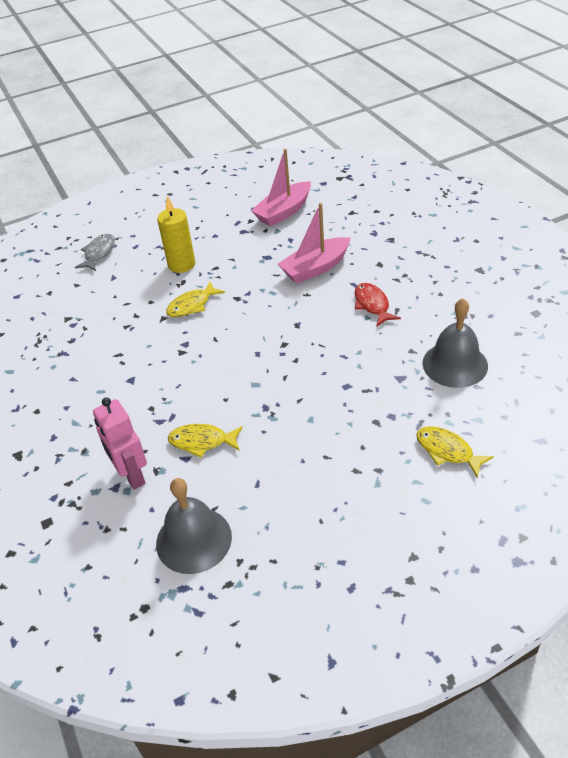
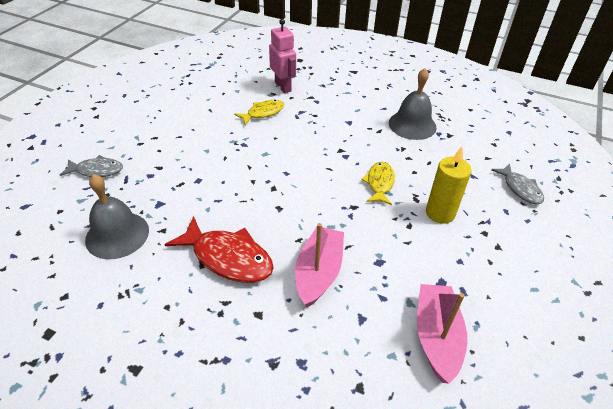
camera: 135 degrees right, 0 degrees up
pink robot [93,397,147,490] -> pink robot turned 45 degrees clockwise [269,19,296,93]
grey bell [156,478,232,574] -> grey bell moved to [389,68,437,140]
red fish [355,283,401,326] -> red fish [165,216,274,283], size x1.62
yellow fish [416,426,494,478] -> grey fish [60,155,123,177]

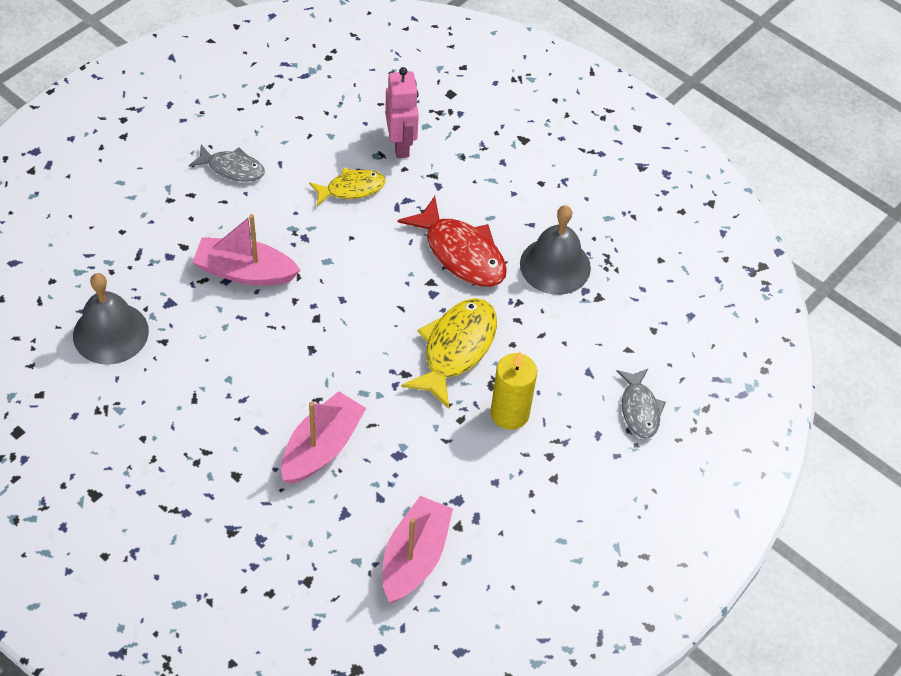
camera: 15 degrees right, 10 degrees up
grey fish [60,155,123,177] -> grey fish moved to [189,145,265,182]
red fish [165,216,274,283] -> red fish moved to [398,196,507,287]
yellow fish [361,162,395,205] -> yellow fish [401,298,497,409], size x1.62
none -> pink boat [193,214,300,286]

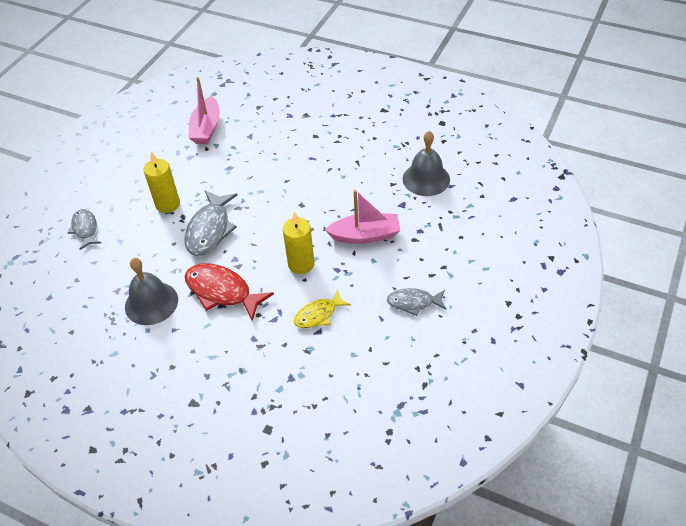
camera: 170 degrees right, 5 degrees down
pink boat [281,391,366,484] -> none
pink robot [385,67,419,158] -> none
yellow fish [401,298,497,409] -> grey fish [184,190,237,256]
none -> yellow candle [283,212,314,274]

